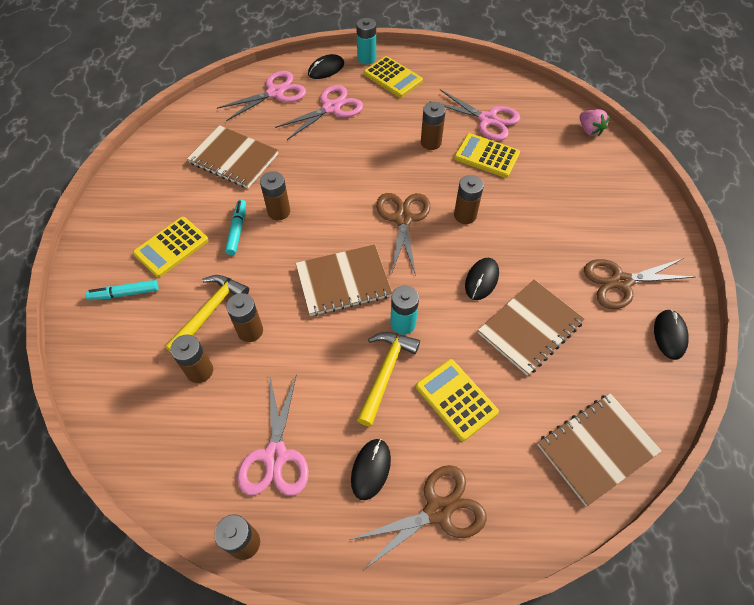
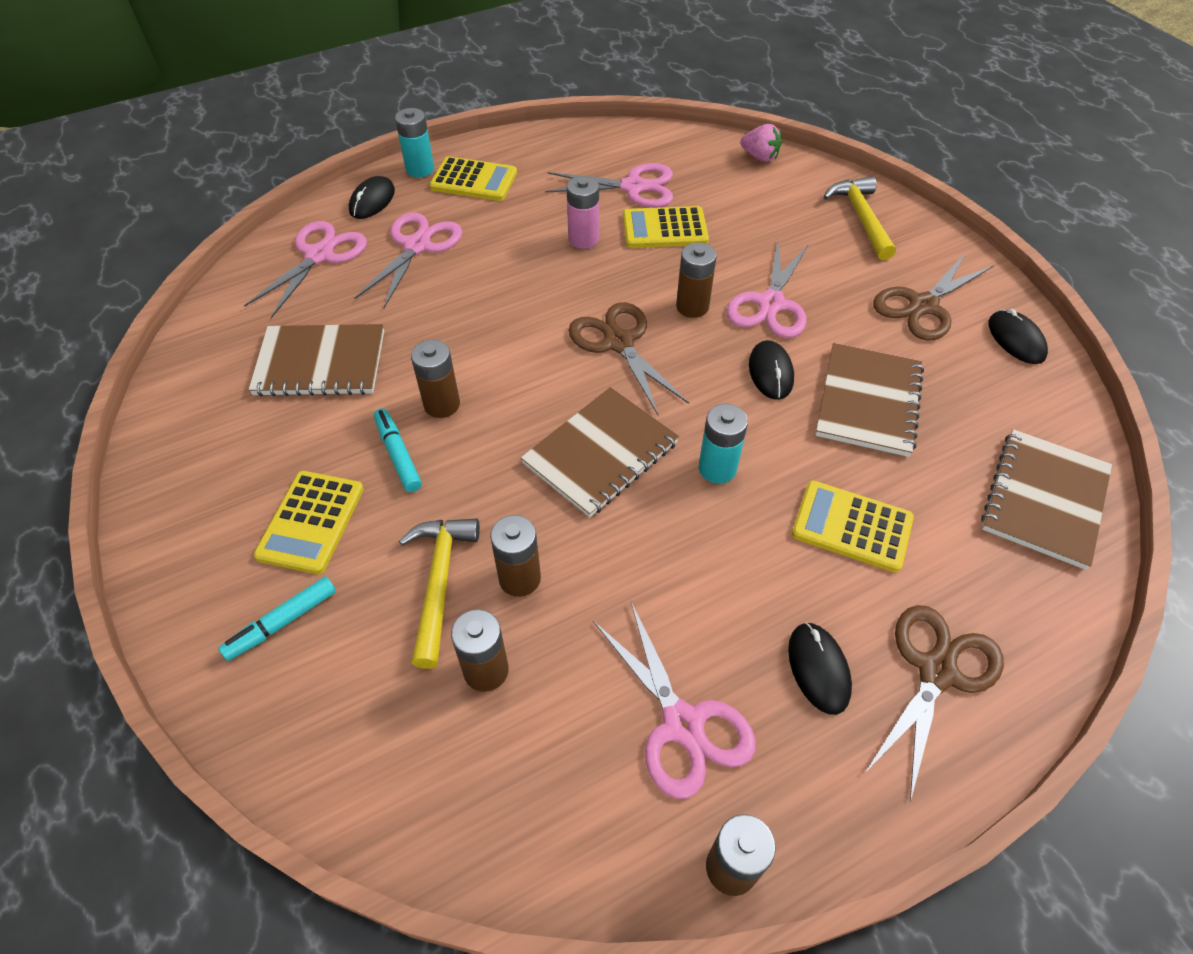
camera: 30 degrees left, 5 degrees down
yellow hammer [357,332,420,427] -> yellow hammer moved to [823,176,896,260]
brown battery [421,102,446,150] -> pink battery [567,176,599,249]
none -> pink scissors [727,241,809,338]

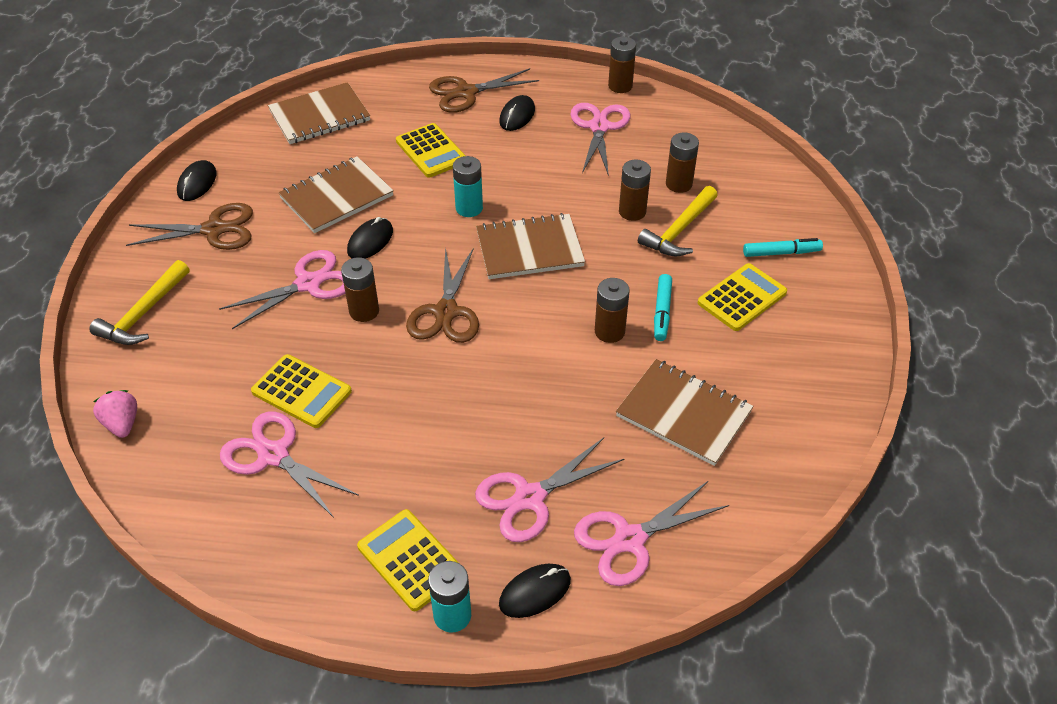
camera: 145 degrees left, 5 degrees down
pink battery [567,176,599,249] -> none

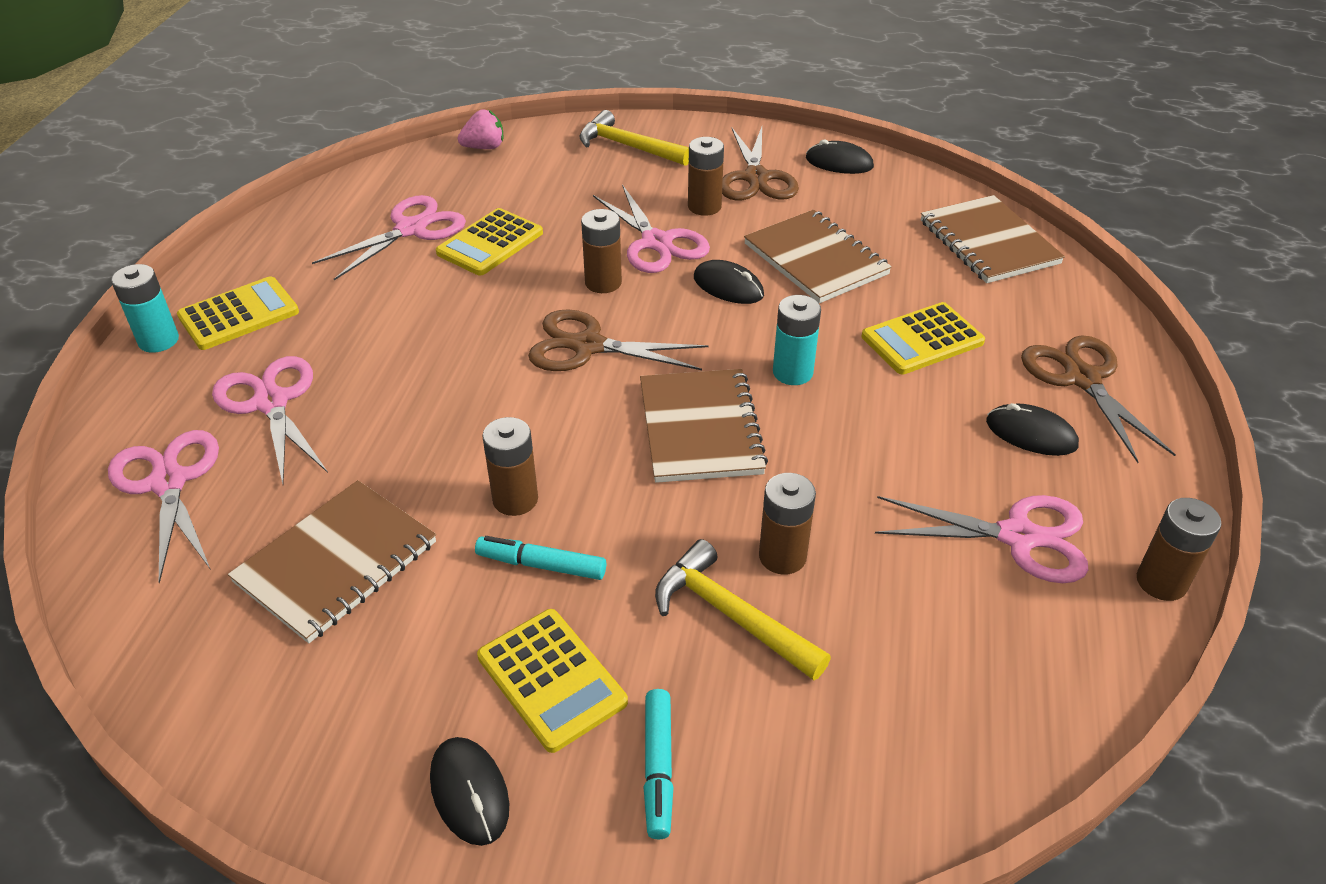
camera: 95 degrees right, 5 degrees down
black mouse [499,564,571,618] -> black mouse moved to [430,737,509,846]
brown battery [666,132,699,193] -> brown battery moved to [688,137,724,216]

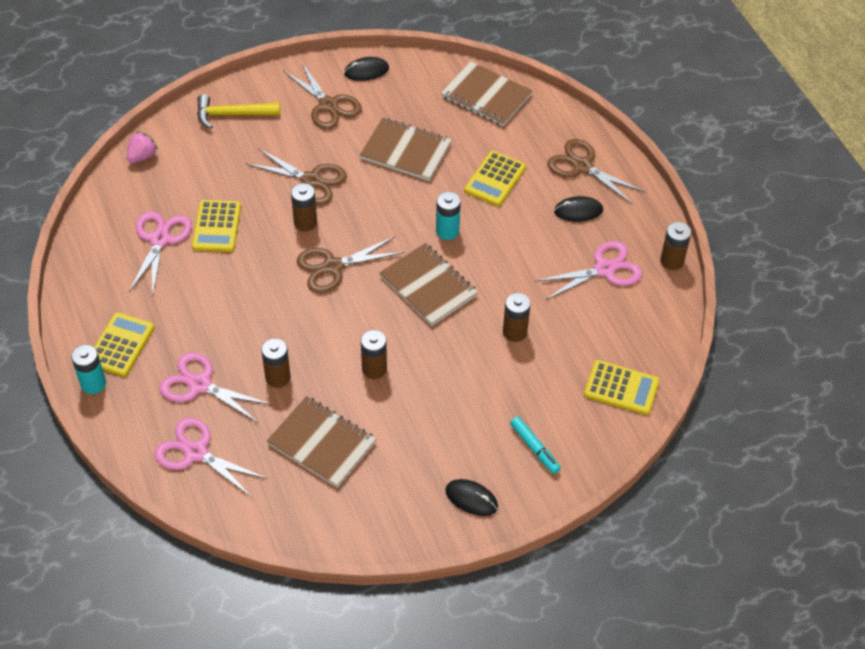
camera: 35 degrees left, 10 degrees up
brown notebook [228,480,436,643] -> brown notebook turned 60 degrees counterclockwise [267,396,376,488]
turquoise marker [475,536,606,580] -> none
yellow calculator [477,609,628,753] -> yellow calculator moved to [584,360,660,415]
pink scissors [593,185,710,273] -> brown scissors [247,148,347,205]
yellow hammer [655,539,831,681] -> none
brown battery [688,137,724,216] -> brown battery moved to [261,338,291,388]
black mouse [694,260,764,304] -> none

